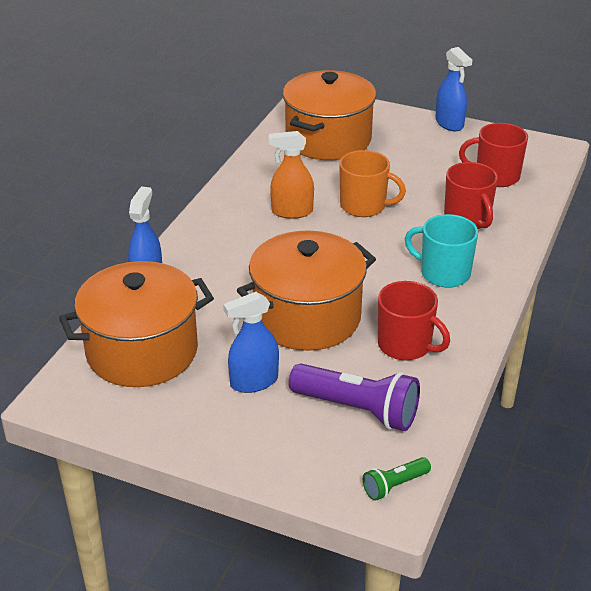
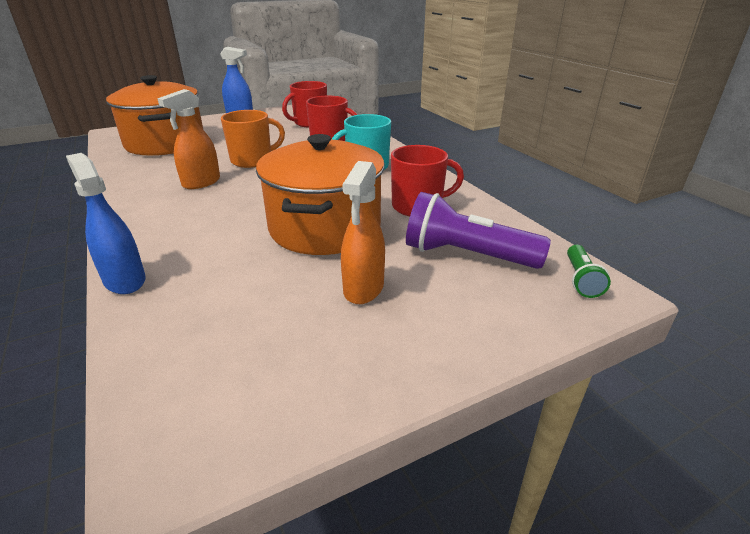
camera: 50 degrees left, 5 degrees down
orange pot [59,261,214,387] -> none
blue spray bottle [223,292,279,393] -> orange spray bottle [341,161,385,304]
purple flashlight [289,363,420,431] -> purple flashlight turned 135 degrees counterclockwise [406,192,551,269]

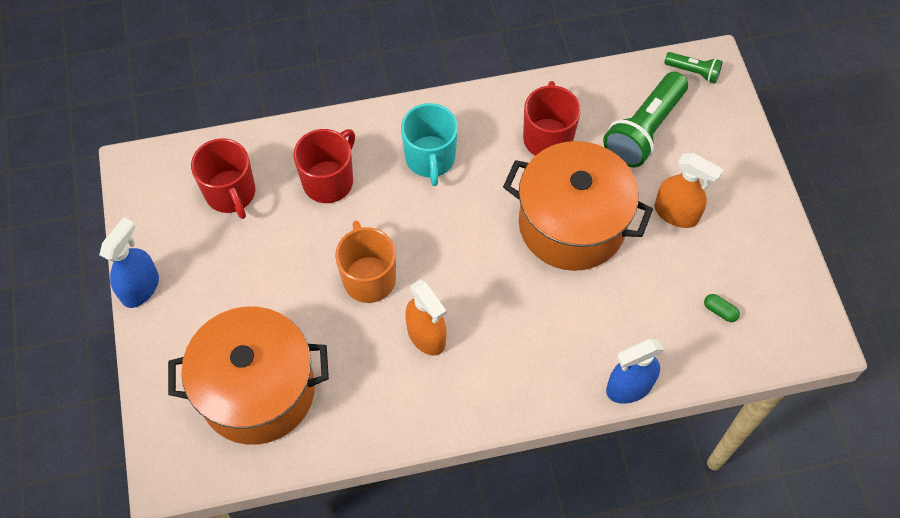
camera: 75 degrees left, 30 degrees up
purple flashlight [406,192,551,269] -> green flashlight [603,72,688,168]
none -> green capsule [704,294,740,322]

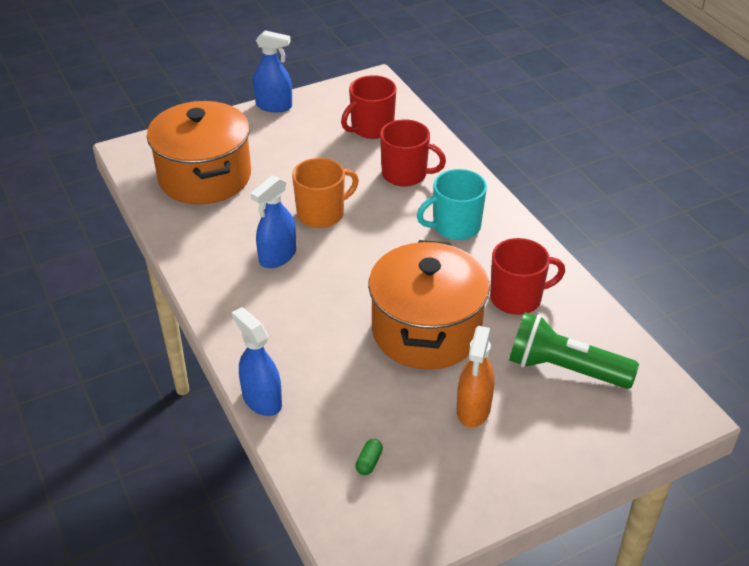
camera: 75 degrees right, 20 degrees down
orange spray bottle [405,279,447,356] -> blue spray bottle [250,175,296,268]
green flashlight [664,52,723,83] -> none

